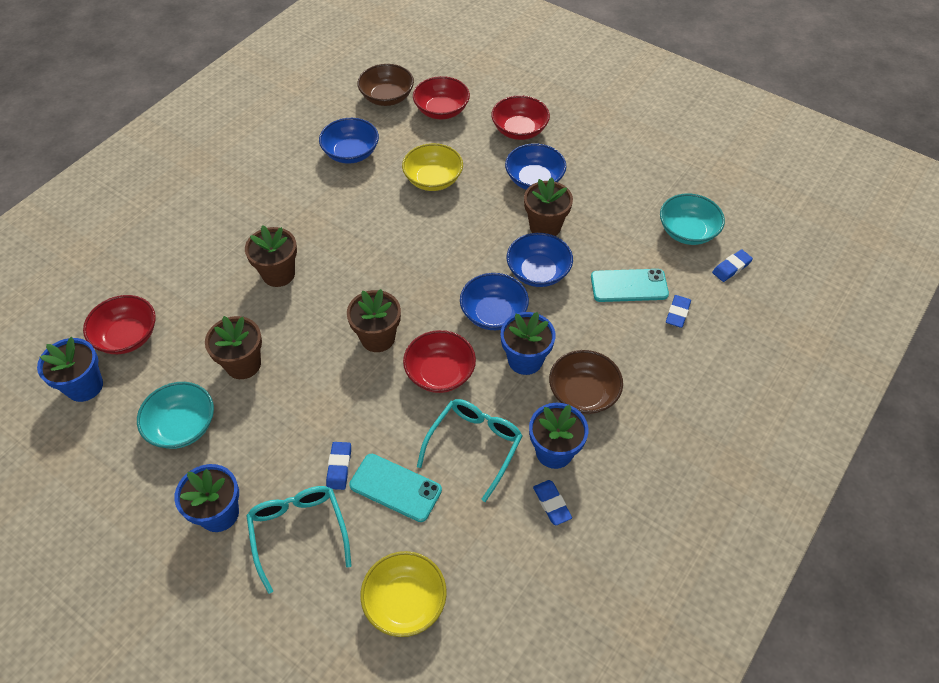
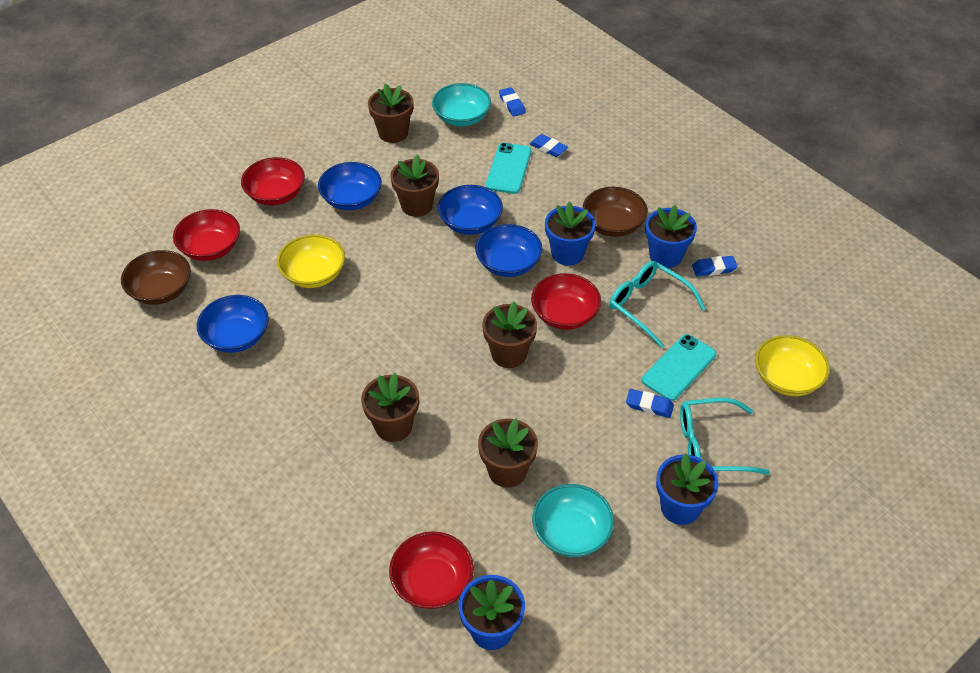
camera: 75 degrees left, 5 degrees down
none -> brown flower pot [368,83,414,143]

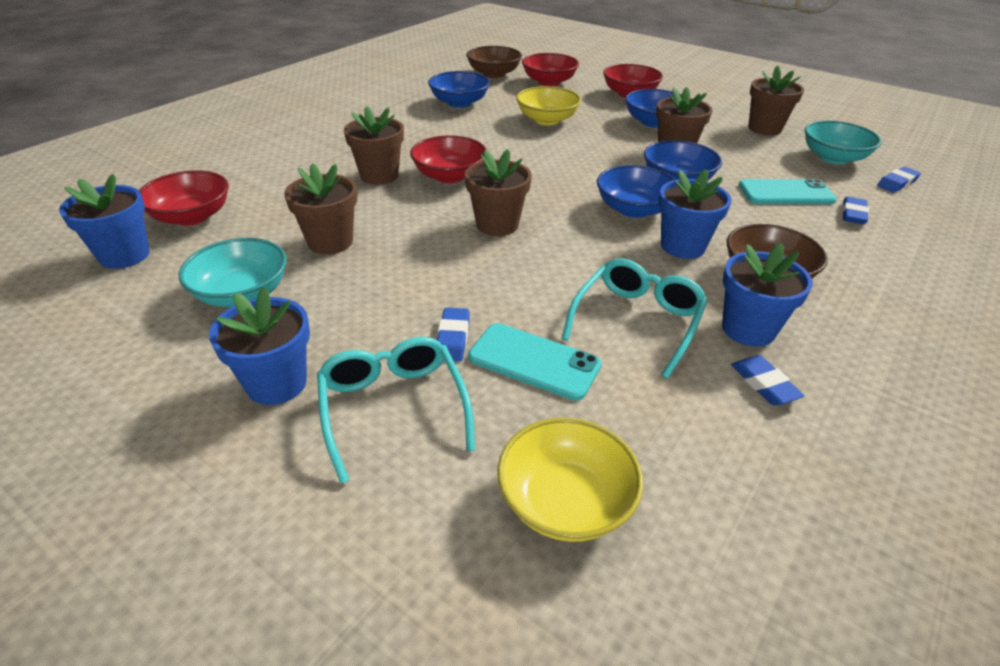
camera: 75 degrees right, 10 degrees down
red bowl [531,273,601,330] -> red bowl moved to [410,135,487,183]

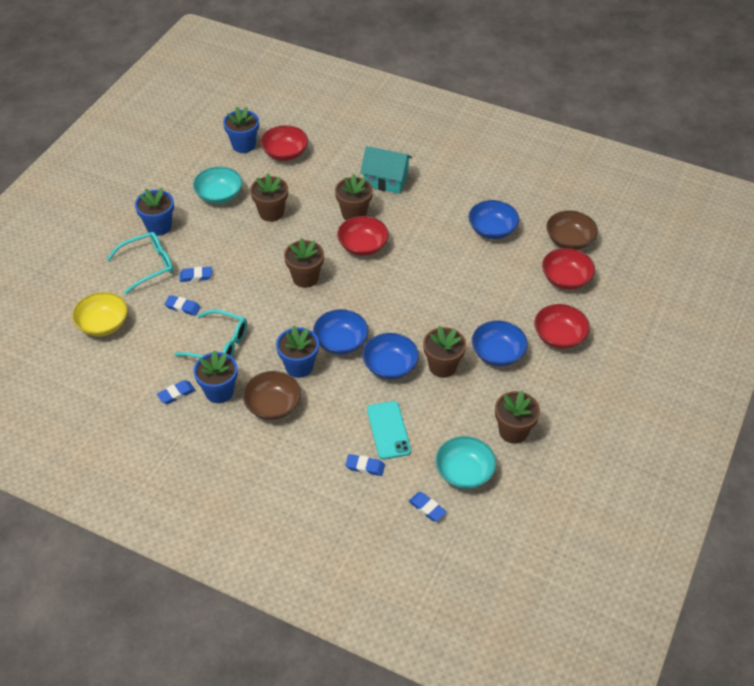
camera: 80 degrees right, 10 degrees up
turquoise phone [468,323,602,401] -> blue eraser [165,295,201,316]
yellow bowl [516,86,581,125] -> none
none -> turquoise house [360,146,412,194]

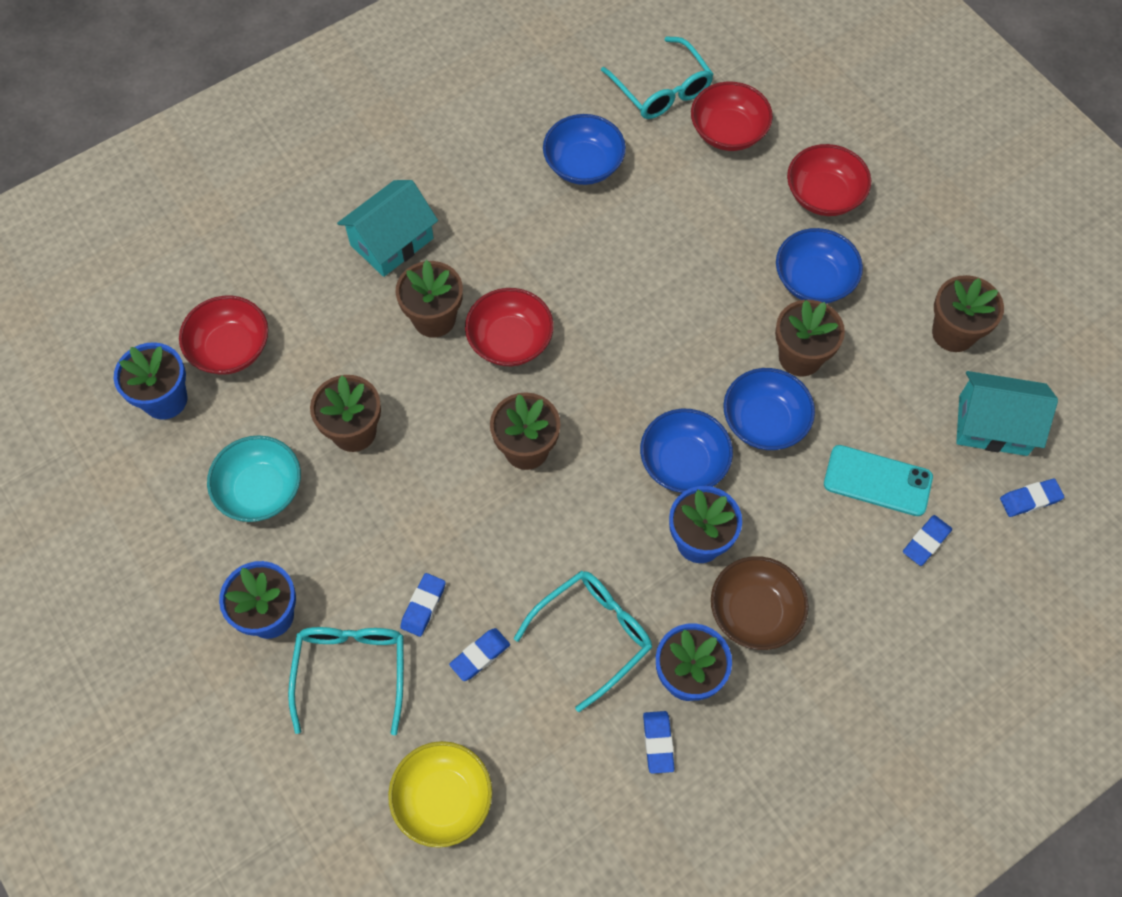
camera: 60 degrees left, 15 degrees up
turquoise bowl [435,436,496,489] -> turquoise house [956,371,1058,456]
brown bowl [546,210,598,250] -> turquoise glasses [601,36,714,119]

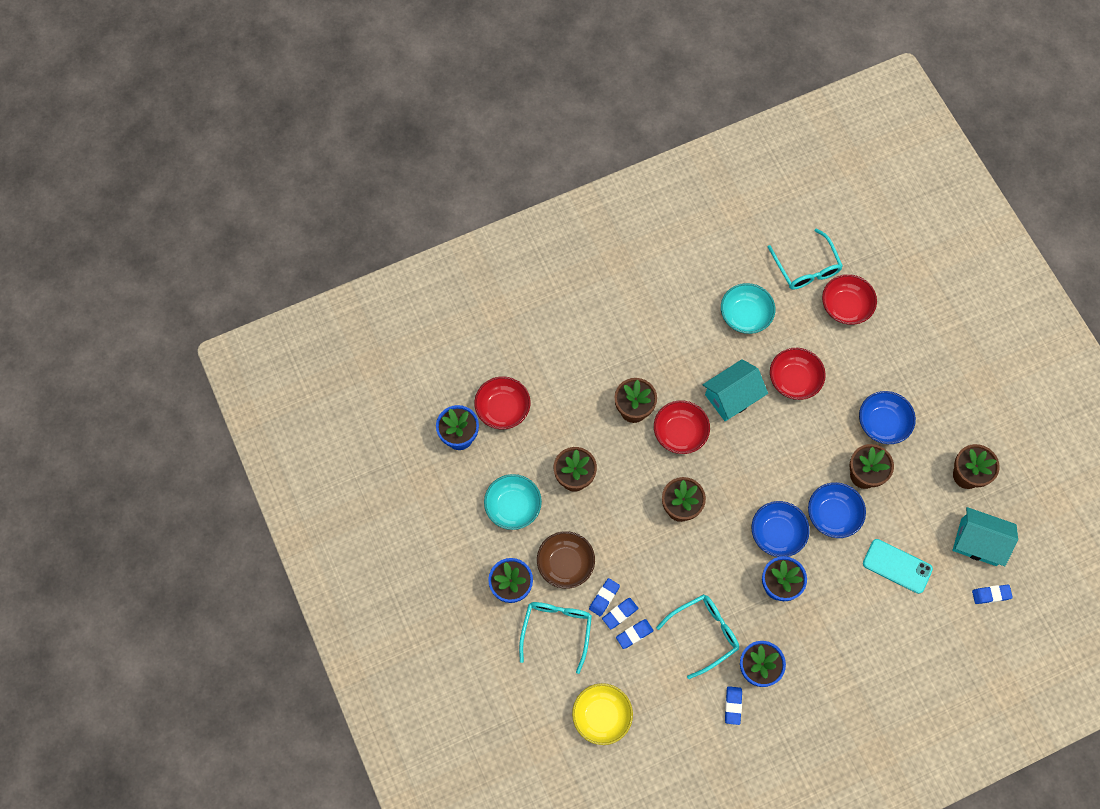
camera: 10 degrees right, 5 degrees up
turquoise house [337,180,438,277] -> turquoise house moved to [703,359,768,421]
blue bowl [543,114,626,185] -> turquoise bowl [721,283,775,334]
brown bowl [711,556,809,650] -> brown bowl moved to [537,531,595,589]
red bowl [787,144,871,216] -> red bowl moved to [770,348,826,400]
blue eraser [903,515,952,566] -> blue eraser moved to [602,598,638,629]

